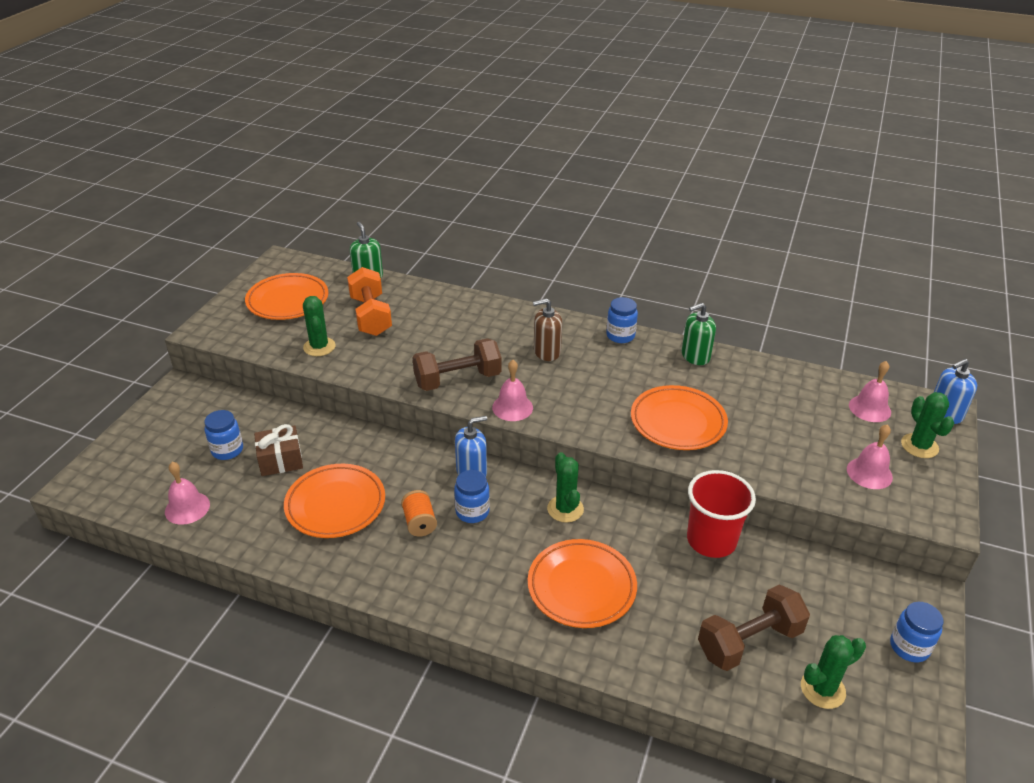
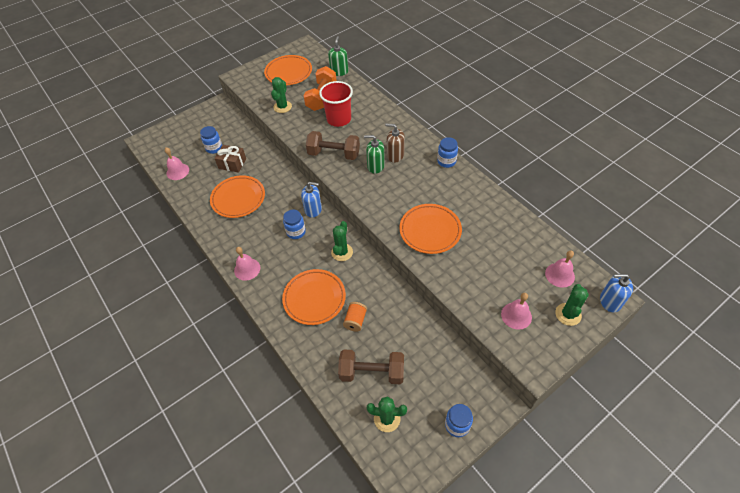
camera: 35 degrees right, 15 degrees up
orange spool [401,490,437,537] -> orange spool moved to [343,302,367,332]
pink bell [492,360,533,421] -> pink bell moved to [234,247,260,281]
green soap dispenser [682,303,716,365] -> green soap dispenser moved to [364,135,385,174]
red cup [687,470,756,558] -> red cup moved to [319,81,353,127]

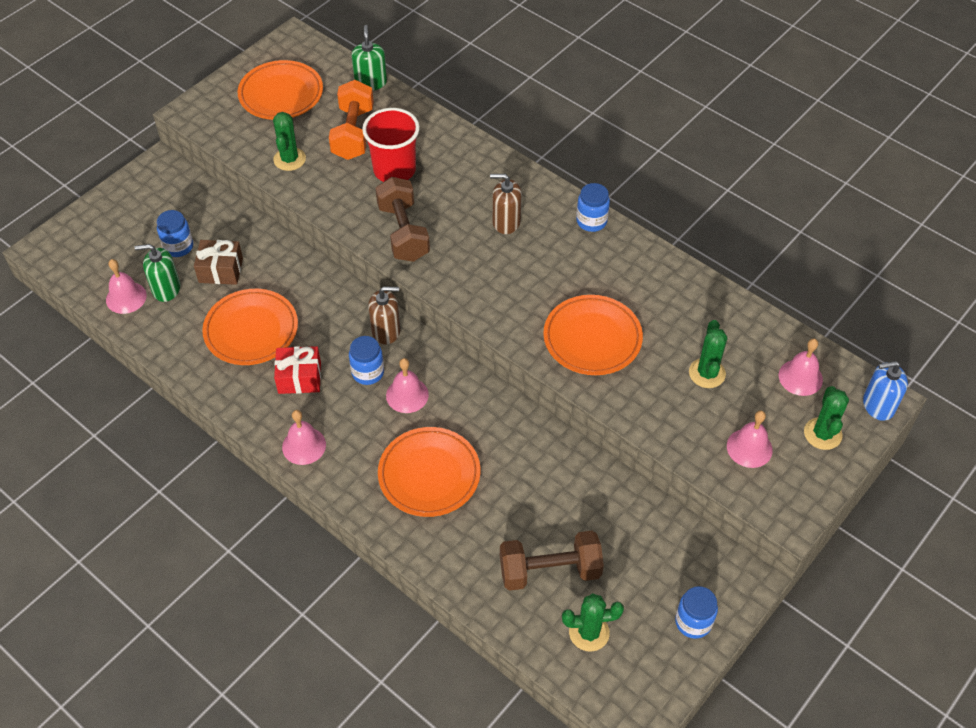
camera: 15 degrees left, 0 degrees up
blue soap dispenser [301,182,322,218] -> brown soap dispenser [368,287,400,345]
brown dumbbell [306,131,360,160] -> brown dumbbell turned 75 degrees clockwise [376,177,430,262]
green cactus [331,221,353,261] -> green cactus moved to [689,320,727,388]
orange spool [343,302,367,332] -> none
green soap dispenser [364,135,385,174] -> green soap dispenser moved to [134,244,180,302]
none -> red gift [274,346,321,394]
none -> pink bell [386,358,429,413]

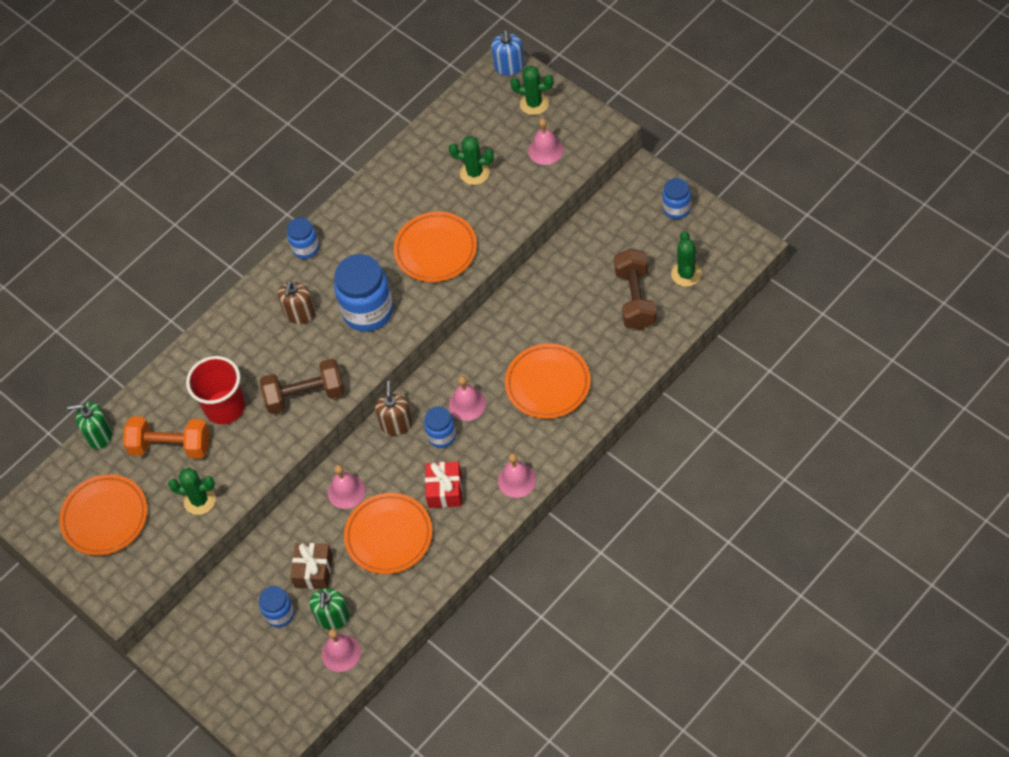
camera: 80 degrees left, 5 degrees up
pink bell [779,339,823,396] -> pink bell moved to [328,465,365,509]
none -> blue jar [334,254,394,332]

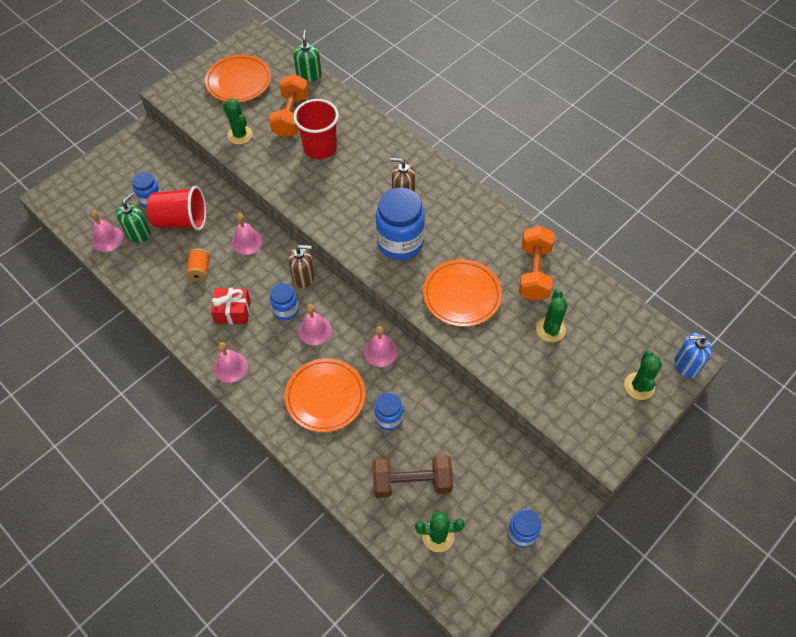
camera: 85 degrees right, 0 degrees up
green cactus [168,468,216,515] -> green cactus turned 45 degrees counterclockwise [223,98,253,144]
brown dumbbell [260,359,345,414] -> none
blue jar [287,217,319,259] -> blue jar moved to [375,392,403,430]
brown gift [290,543,333,589] -> red cup [147,186,206,231]
green soap dispenser [309,588,350,630] -> green soap dispenser turned 120 degrees clockwise [116,193,151,243]
orange plate [344,493,432,574] -> orange spool [185,248,210,282]
pink bell [528,118,564,165] -> pink bell moved to [364,326,398,367]
none -> orange dumbbell [519,226,555,301]

